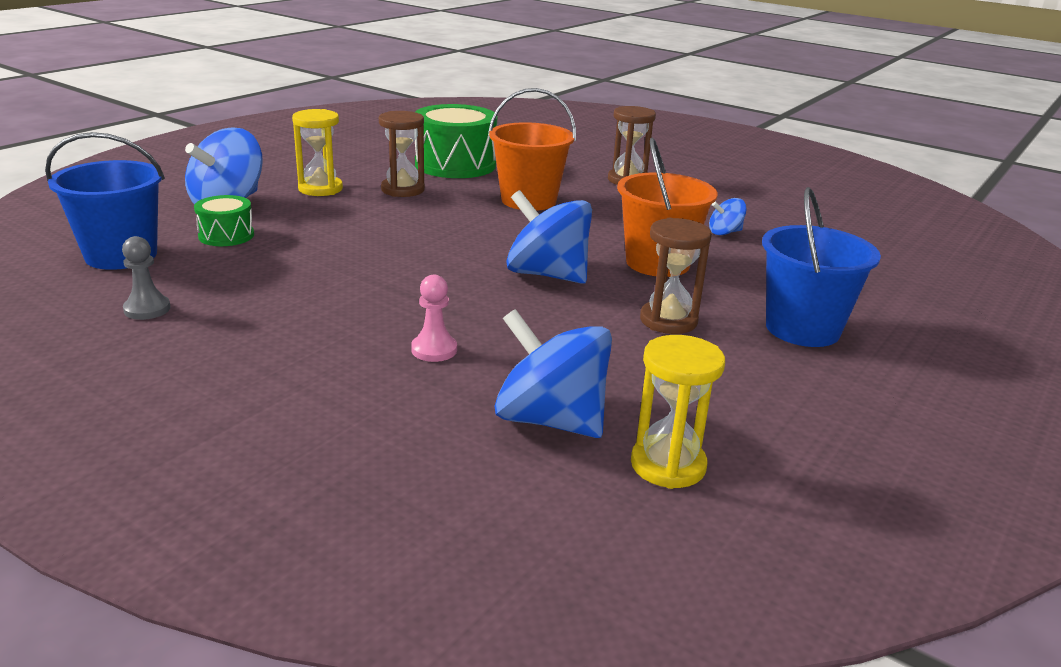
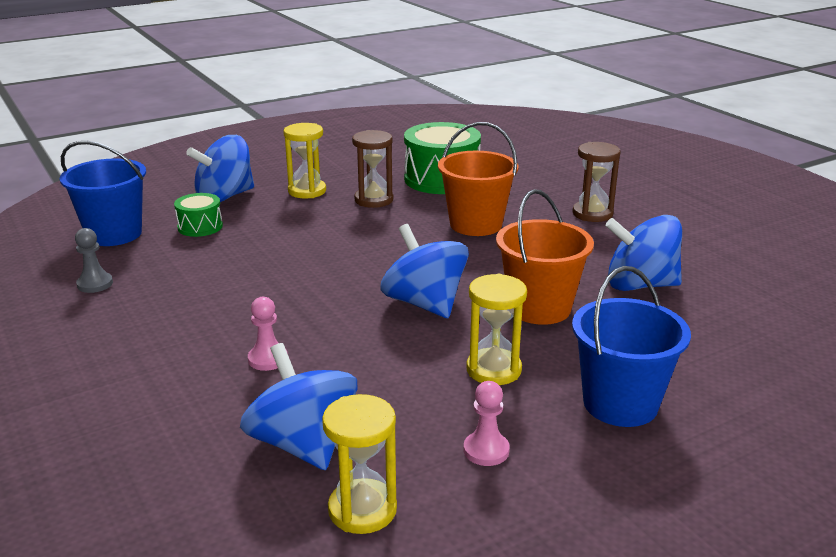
camera: 25 degrees right, 0 degrees up
brown hourglass [640,218,712,334] -> yellow hourglass [466,274,527,385]
blue spinning top [709,198,747,235] -> blue spinning top [605,215,682,291], size x2.08
none -> pink pawn [464,381,510,466]

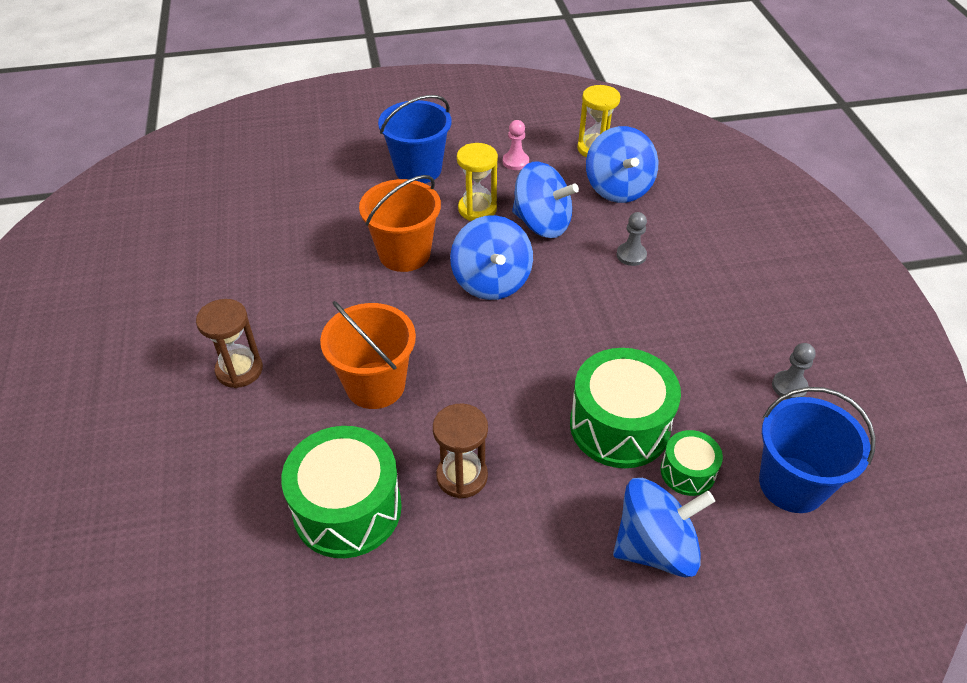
camera: 160 degrees left, 20 degrees up
pink pawn [248,297,288,371] -> grey pawn [617,212,647,266]
yellow hourglass [283,123,326,198] -> none
blue spinning top [605,215,682,291] -> blue spinning top moved to [512,162,579,238]
none -> green drum [570,348,681,468]

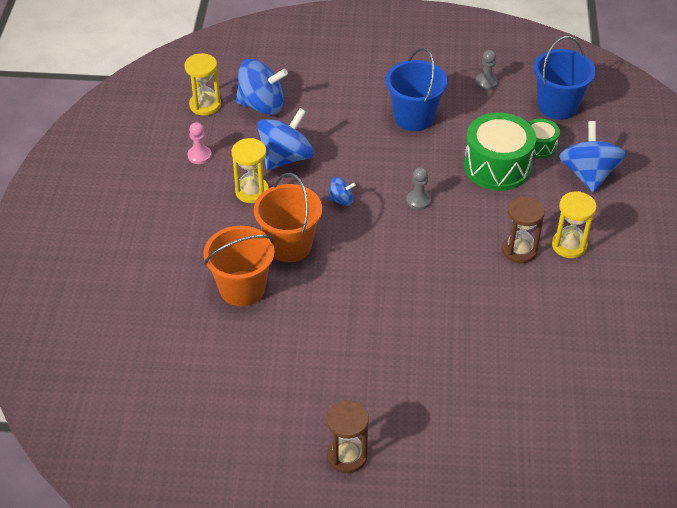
camera: 75 degrees left, 0 degrees up
brown hourglass [196,299,263,388] -> brown hourglass moved to [327,400,369,473]
green drum [281,426,402,558] -> none
orange bucket [320,301,416,409] -> orange bucket moved to [204,226,274,306]
blue bucket [378,95,452,183] -> blue bucket moved to [386,48,447,131]
blue spinning top [450,215,533,300] -> blue spinning top [328,177,356,206], size x0.48
grey pawn [617,212,647,266] -> grey pawn moved to [406,167,431,210]
none -> yellow hourglass [552,191,597,258]

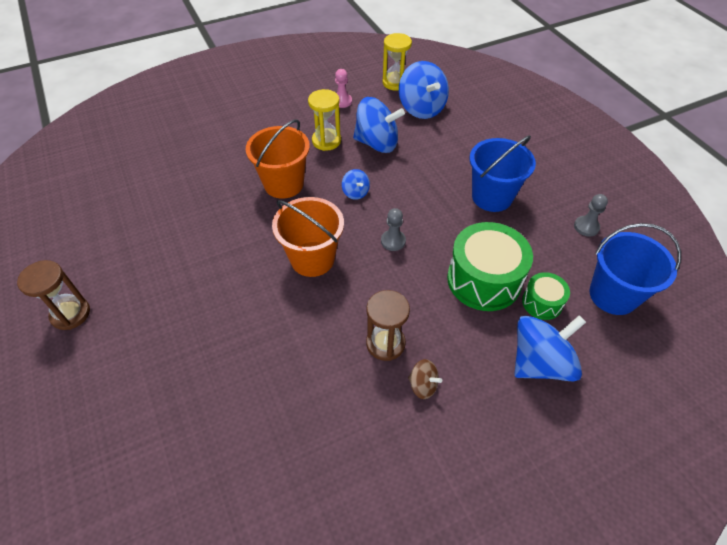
camera: 60 degrees right, 5 degrees up
orange bucket [204,226,274,306] -> orange bucket moved to [272,197,344,277]
yellow hourglass [552,191,597,258] -> brown spinning top [408,359,442,399]

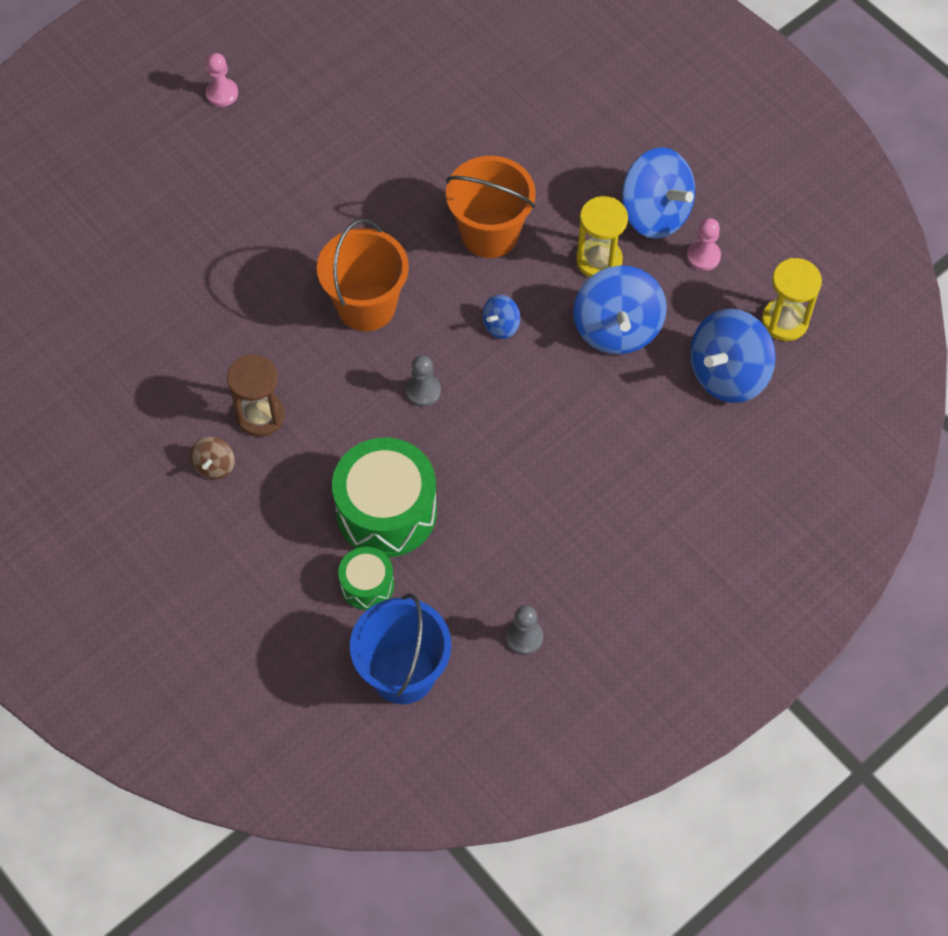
camera: 75 degrees right, 10 degrees up
brown hourglass [17,260,90,330] -> pink pawn [206,53,238,107]
blue bucket [470,135,536,212] -> none
blue spinning top [514,315,586,382] -> blue spinning top moved to [622,148,695,239]

